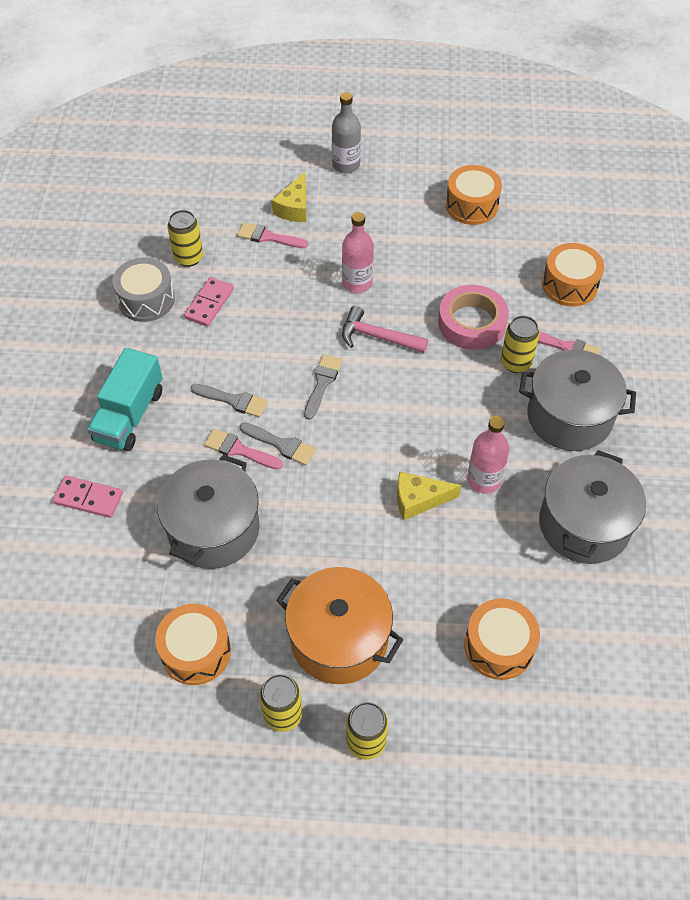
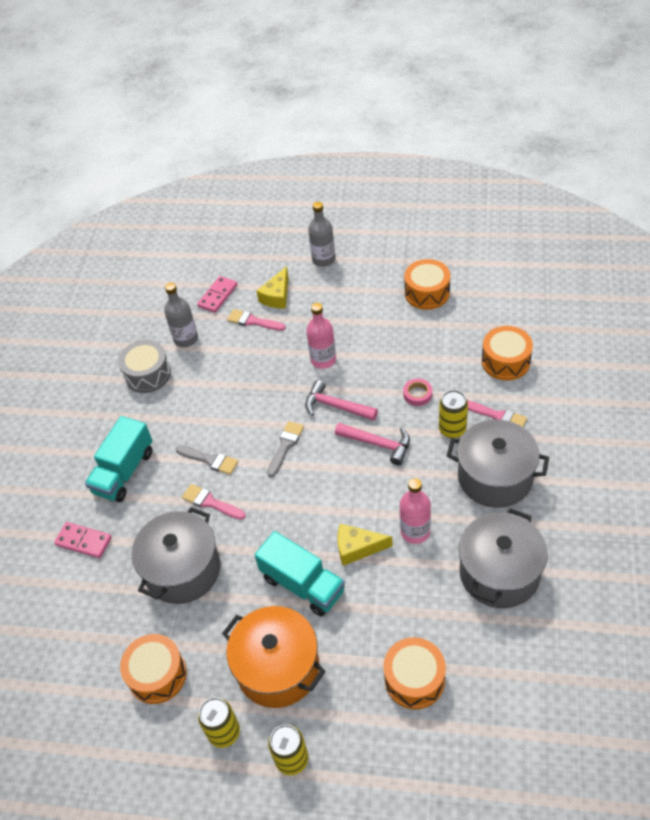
camera: 10 degrees right, 5 degrees down
yellow can [167,210,203,267] -> grey bottle [164,283,198,347]
pink domino [184,277,234,327] -> pink domino moved to [197,276,238,313]
grey brush [240,422,316,465] -> none
pink tape [438,285,509,350] -> pink tape [403,379,432,406], size x0.49
none -> turquoise truck [255,531,345,617]
none -> pink hammer [335,423,410,466]

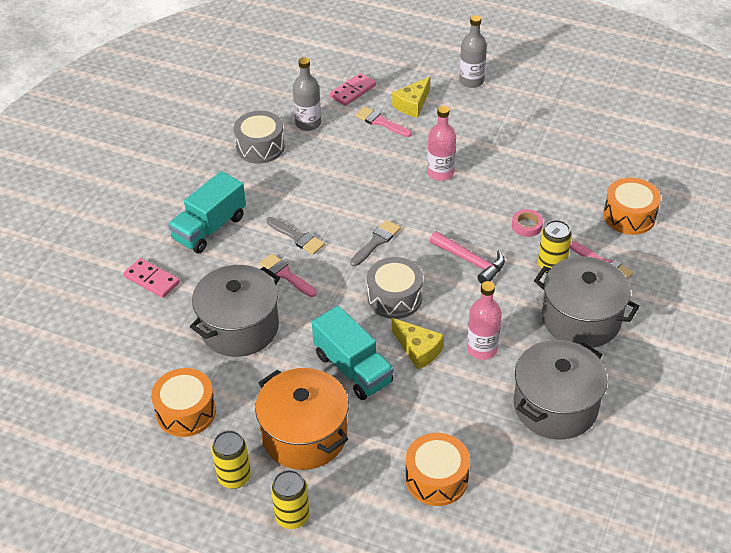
camera: 10 degrees right, 5 degrees down
pink hammer [305,380,378,421] -> none
yellow cheese [338,524,393,566] -> yellow cheese turned 150 degrees counterclockwise [392,318,444,370]
orange drum [404,259,450,310] -> none
none -> grey drum [367,257,423,319]

